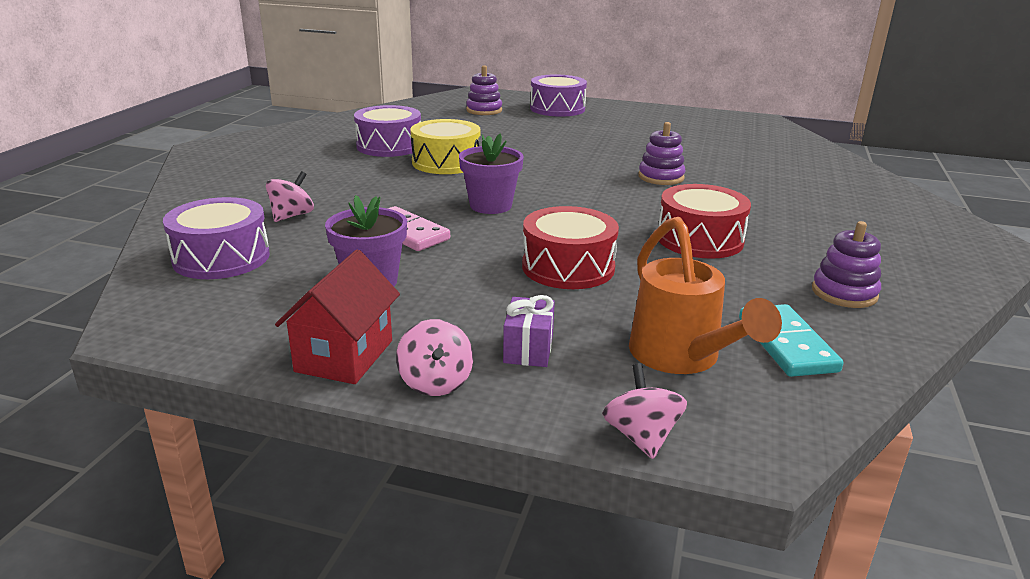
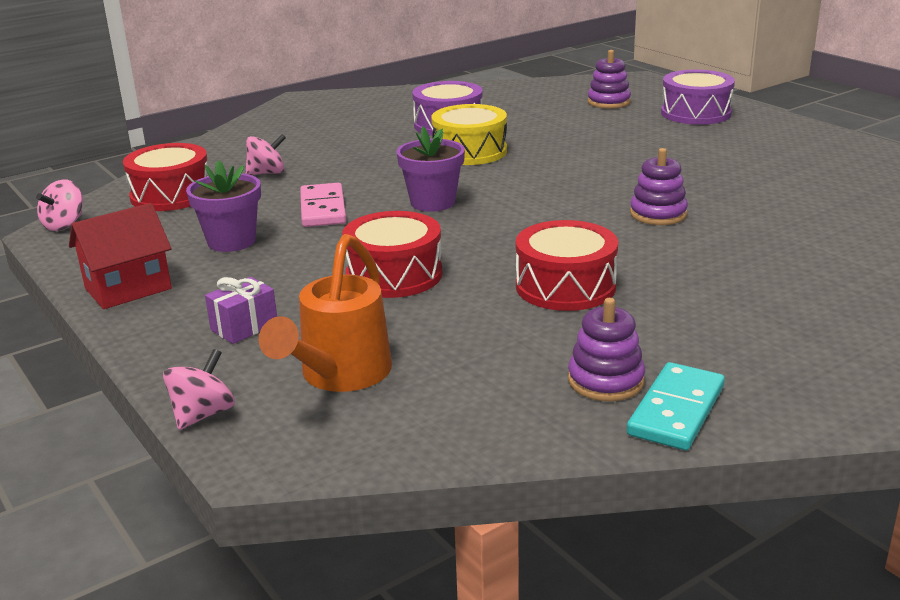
camera: 40 degrees right, 0 degrees up
purple drum [163,197,270,279] -> red drum [123,143,209,211]
pink spinning top [396,319,473,396] -> pink spinning top moved to [36,179,83,231]
turquoise domino [739,304,843,377] -> turquoise domino moved to [627,362,725,450]

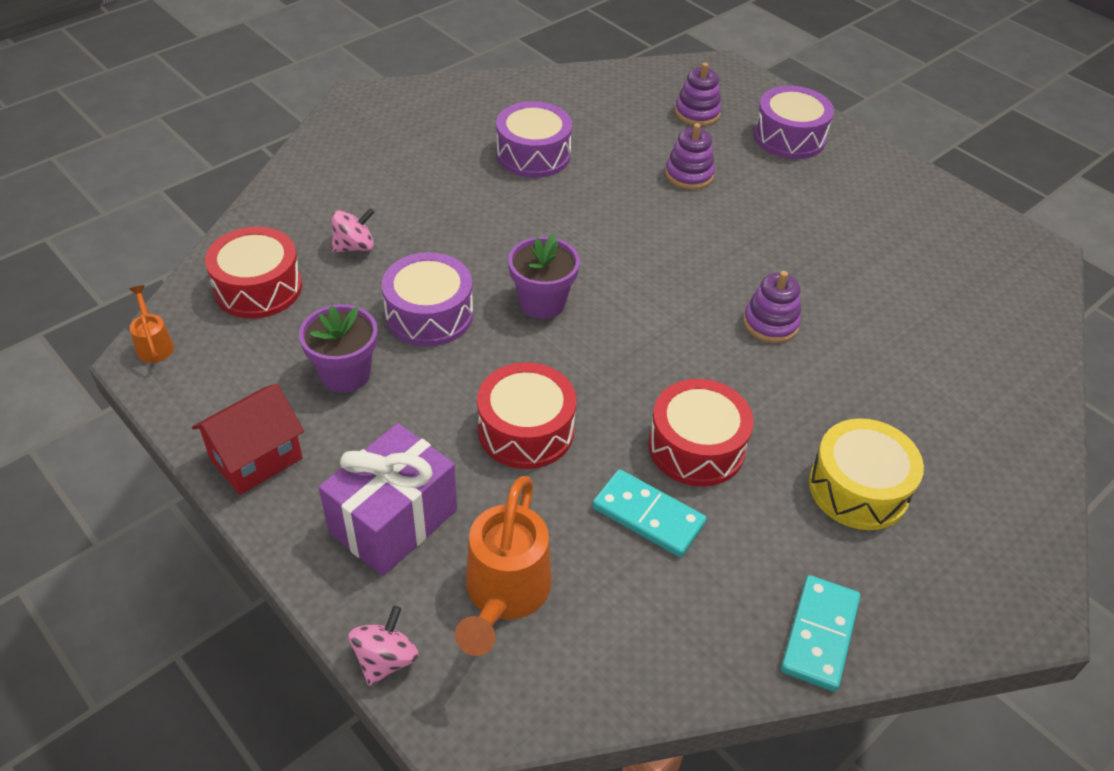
camera: 10 degrees left, 20 degrees up
pink spinning top [36,179,83,231] -> orange watering can [129,285,174,363]
purple gift [205,277,277,344] -> purple gift [319,423,457,576], size x1.95
pink domino [300,183,346,227] -> purple drum [382,252,473,346]
yellow drum [431,104,507,165] -> yellow drum moved to [809,418,924,530]
purple stacking toy [568,298,645,401] -> purple stacking toy moved to [665,123,715,190]
none -> turquoise domino [592,469,707,557]

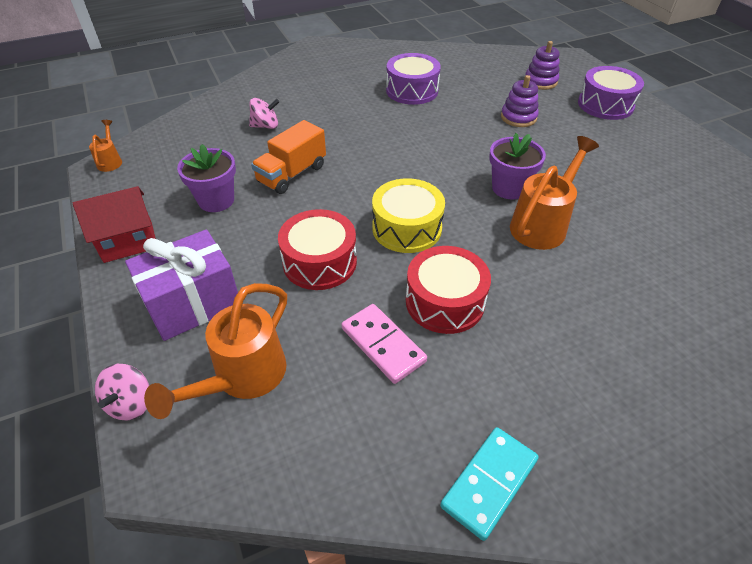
camera: 20 degrees right, 0 degrees up
red drum [205,227,302,319] -> none
pink spinning top [349,606,419,686] -> pink spinning top turned 150 degrees clockwise [95,364,149,421]
purple drum [382,252,473,346] -> orange truck [251,120,326,194]
purple flower pot [508,234,580,319] -> purple flower pot moved to [489,133,546,199]
turquoise domino [592,469,707,557] -> pink domino [341,304,427,384]
purple stacking toy [743,271,801,343] -> orange watering can [510,136,599,250]
yellow drum [809,418,924,530] -> yellow drum moved to [372,178,445,253]

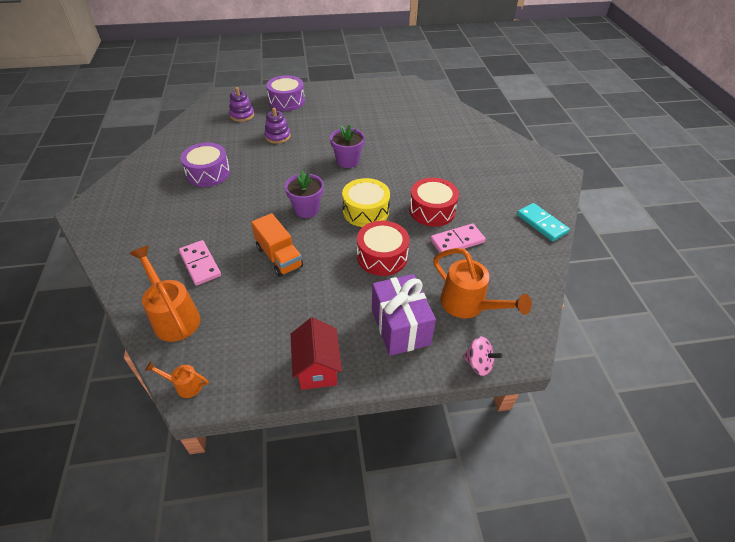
camera: 75 degrees left, 0 degrees up
purple flower pot [177,144,236,212] -> purple flower pot moved to [285,171,324,218]
pink spinning top [249,98,279,129] -> pink domino [179,240,221,286]
orange watering can [510,136,599,250] -> orange watering can moved to [130,246,200,342]

